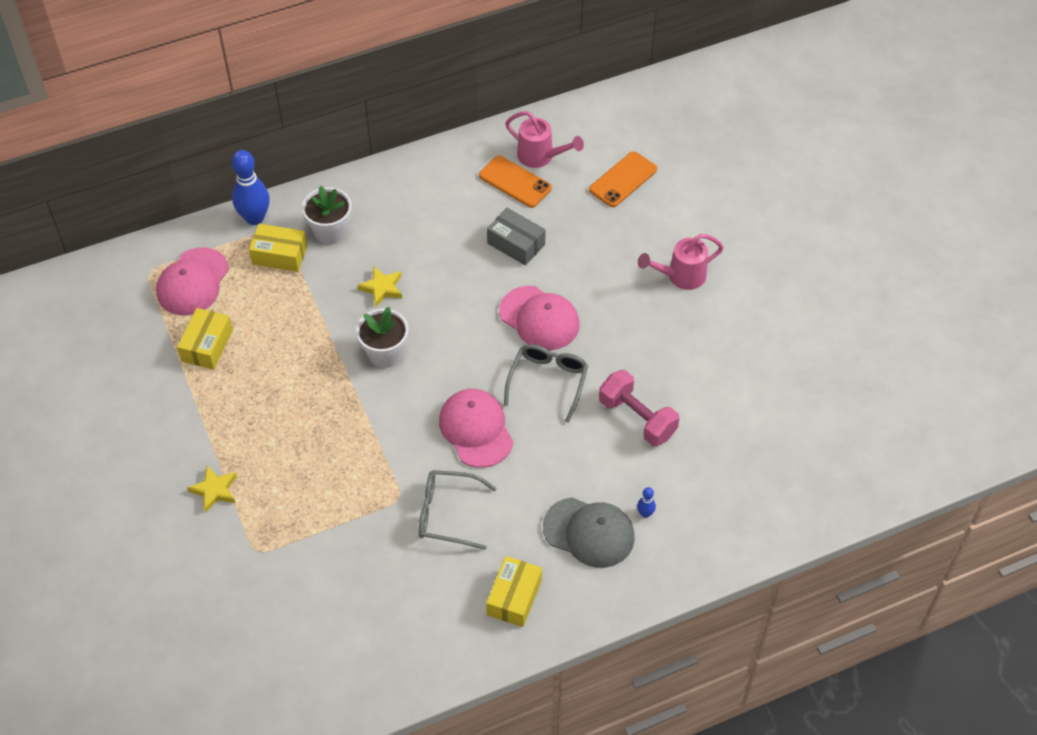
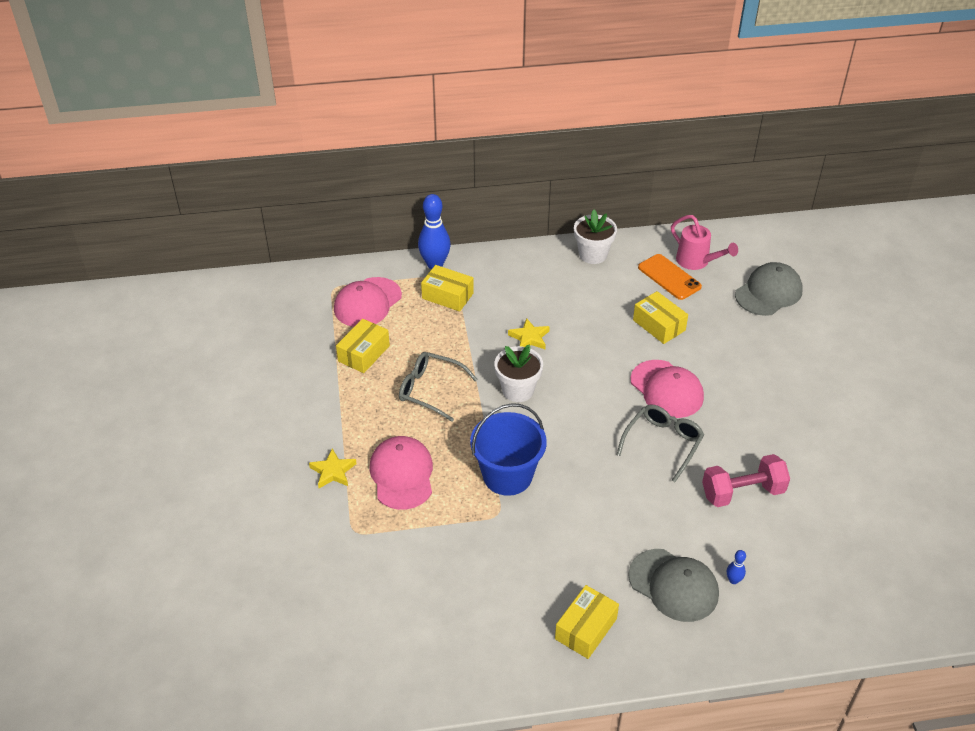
camera: 15 degrees right, 10 degrees down
white flower pot [302,185,352,244] -> white flower pot moved to [574,210,617,264]
grey glasses [419,470,496,550] -> grey glasses moved to [399,352,477,421]
pink cap [439,389,513,468] -> pink cap moved to [369,436,433,510]
grey box [487,208,546,266] -> yellow box [633,291,688,344]
orange phone [589,151,657,207] -> grey cap [735,262,803,316]
pink dumbbell [599,370,679,446] -> pink dumbbell turned 75 degrees counterclockwise [702,454,790,507]
pink watering can [638,234,724,290] -> none
none -> blue bucket [470,403,547,496]

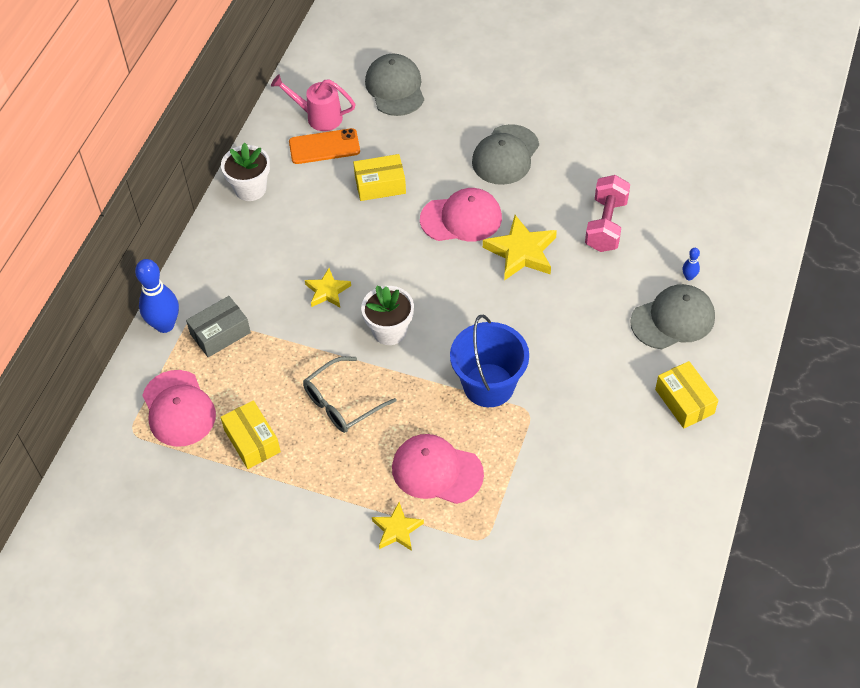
camera: 60 degrees left, 10 degrees up
yellow box [421,265,474,312] -> grey box [186,296,251,357]
grey glasses [616,404,704,482] -> yellow star [483,215,557,281]
pink watering can [671,215,738,270] -> pink watering can turned 150 degrees counterclockwise [271,74,356,131]
none -> grey cap [472,124,539,185]

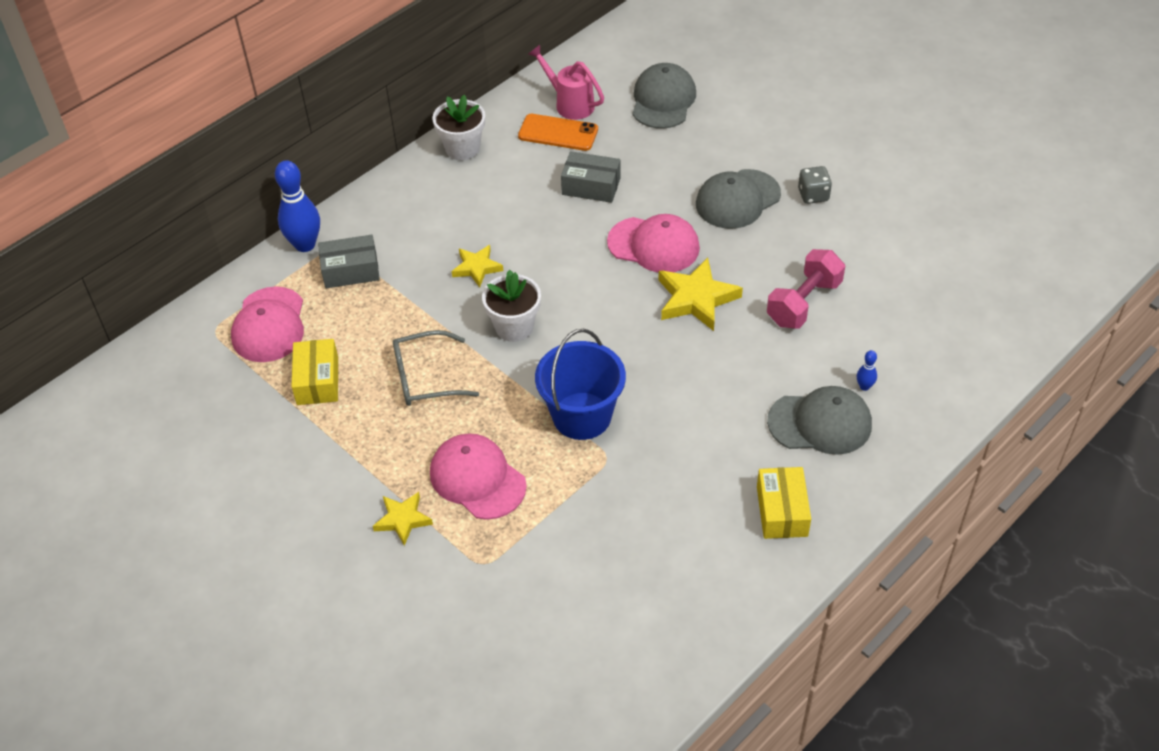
camera: 25 degrees right, 5 degrees down
yellow box [353,154,406,201] -> grey box [561,151,620,203]
none -> grey dice [798,166,832,204]

